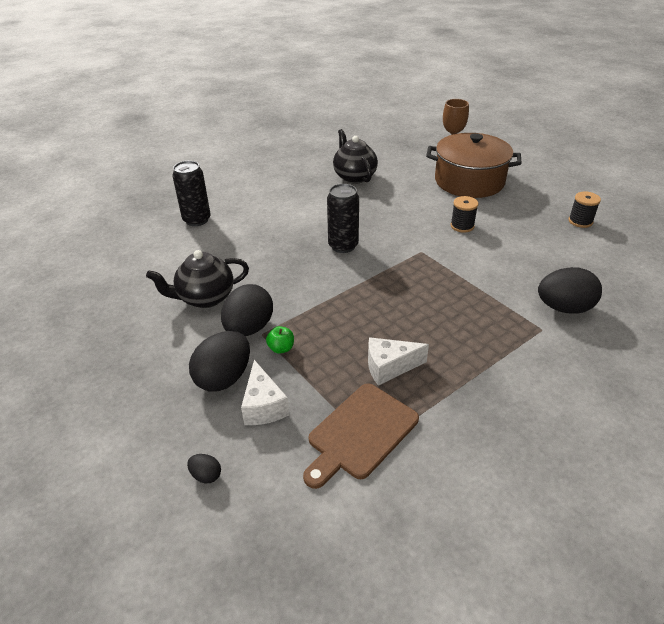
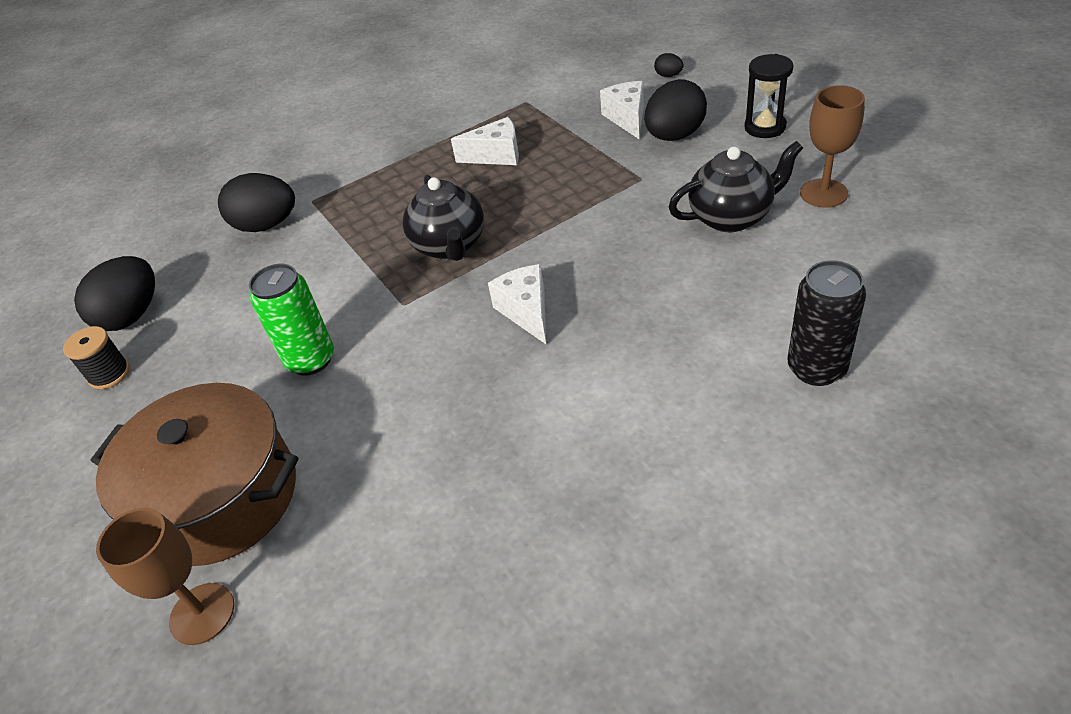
camera: 170 degrees left, 5 degrees up
black egg [221,284,273,336] -> black egg moved to [74,256,155,331]
green apple [266,326,294,354] -> none
brown cutting board [303,383,419,489] -> none
black can [327,184,359,253] -> white cheese [488,264,546,344]
black teapot [333,129,378,184] -> black teapot moved to [402,175,484,261]
black spool [451,196,478,233] -> green can [249,264,334,376]
none -> black hourglass [744,54,794,138]
none -> brown goblet [800,85,865,208]

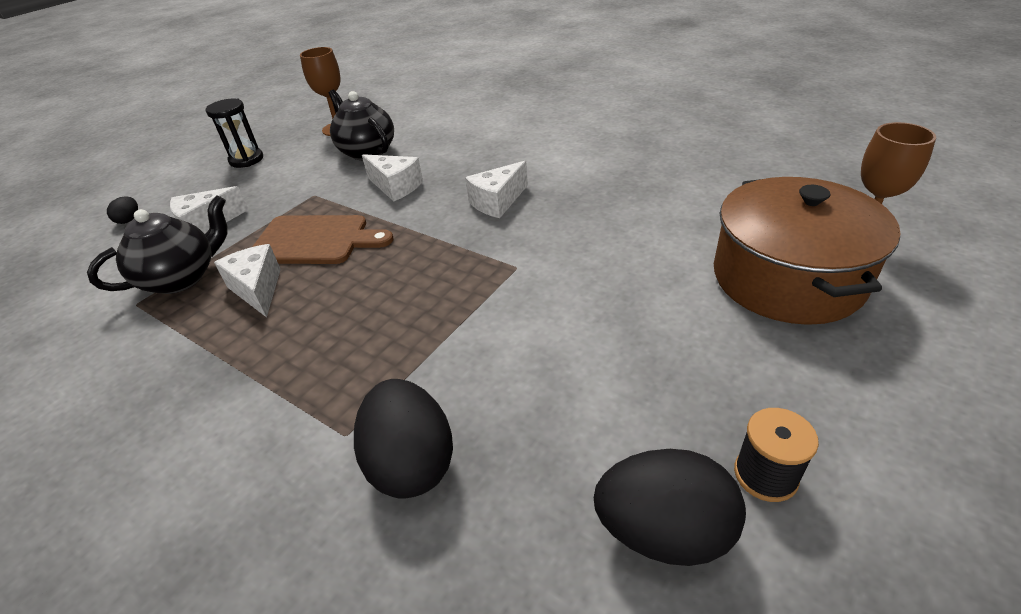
camera: 115 degrees left, 5 degrees down
green can [249,264,334,376] -> none
black teapot [402,175,484,261] -> black teapot moved to [87,195,228,294]
black egg [645,79,707,141] -> none
black can [787,260,866,386] -> none
none -> brown cutting board [252,215,393,264]
none -> white cheese [362,154,423,202]

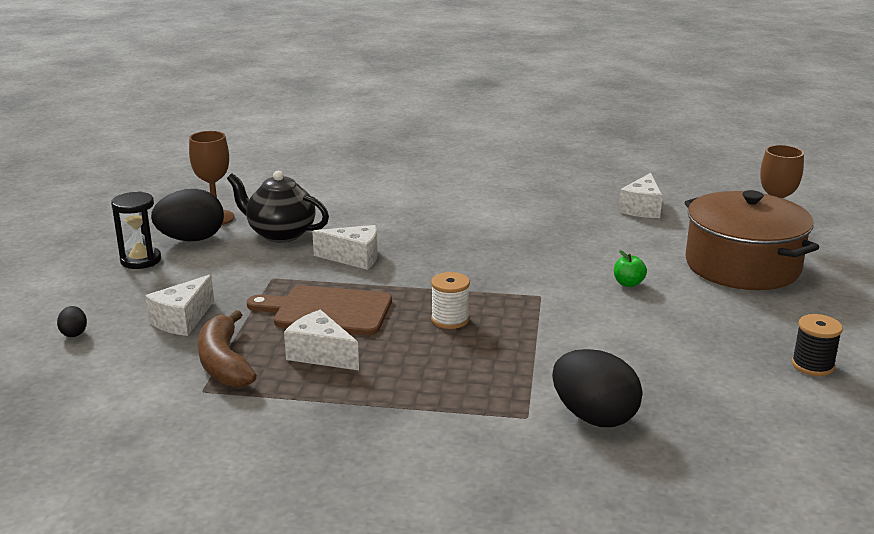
camera: 30 degrees left, 15 degrees down
black teapot [87,195,228,294] -> brown banana [198,310,257,387]
brown cutting board [252,215,393,264] -> brown cutting board turned 150 degrees counterclockwise [247,285,392,335]
white cheese [465,161,528,218] -> white cheese moved to [618,173,663,218]
black egg [594,449,746,566] -> black egg moved to [151,189,224,241]
none -> white spool [431,272,470,329]
none -> green apple [614,250,647,287]

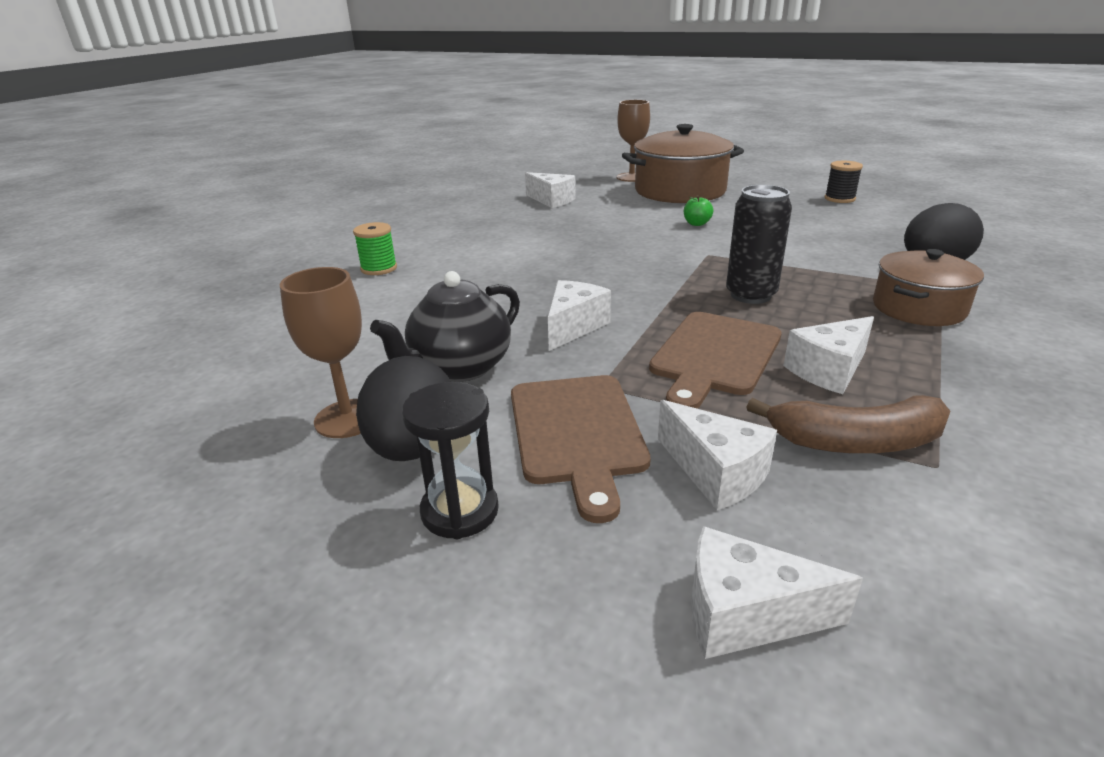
camera: 70 degrees left, 5 degrees up
black egg [57,306,87,337] -> white cheese [691,526,863,659]
white spool [431,272,470,329] -> black can [726,185,792,304]
none -> green spool [353,222,397,275]
none -> brown cutting board [511,375,651,523]
none -> brown pot [873,249,984,326]

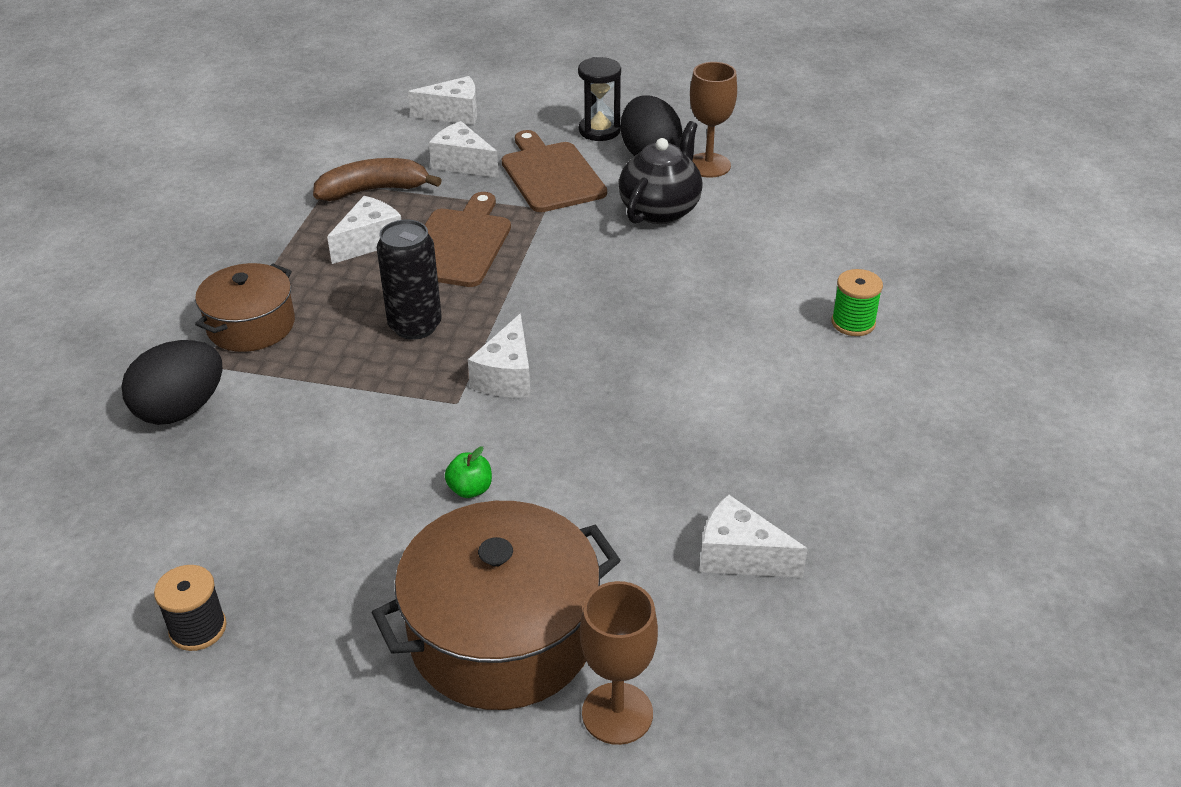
camera: 165 degrees right, 10 degrees up
white cheese [548,280,611,351] -> white cheese moved to [468,313,531,398]

